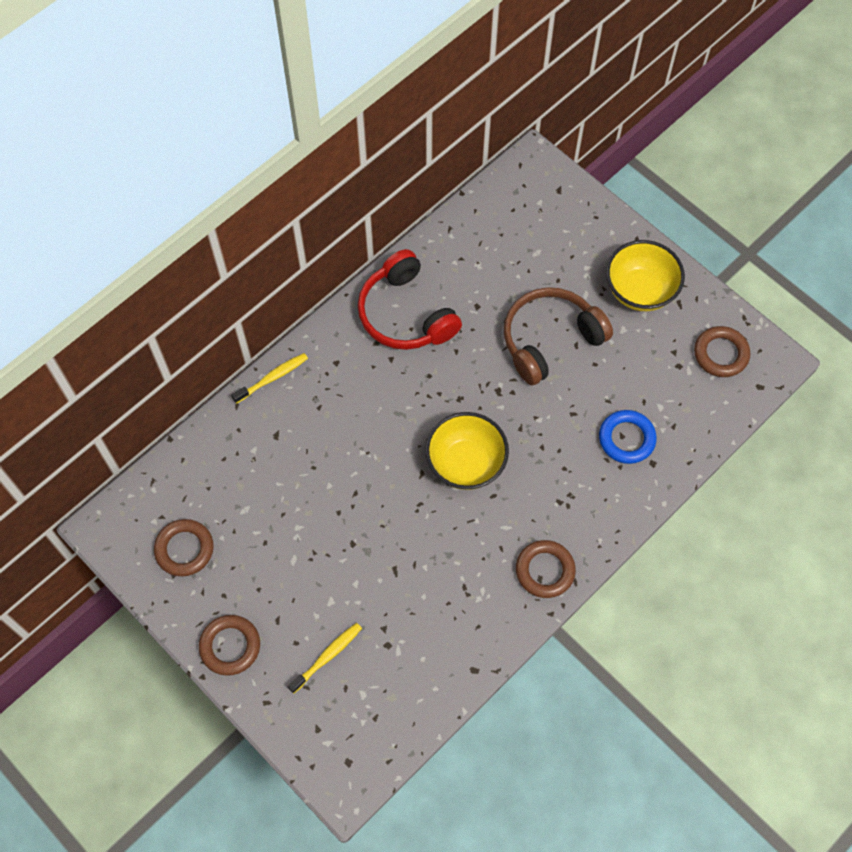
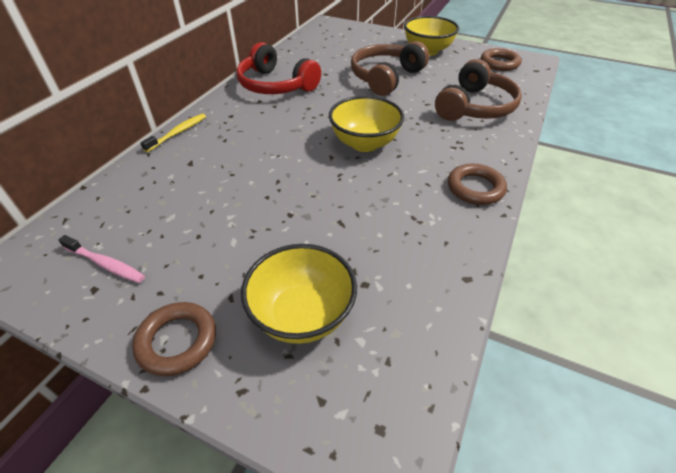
camera: 20 degrees left, 20 degrees down
brown ring [154,519,214,576] -> pink toothbrush [58,235,145,283]
yellow toothbrush [288,623,362,693] -> yellow bowl [241,244,357,344]
blue ring [599,410,657,464] -> brown headphones [435,59,522,121]

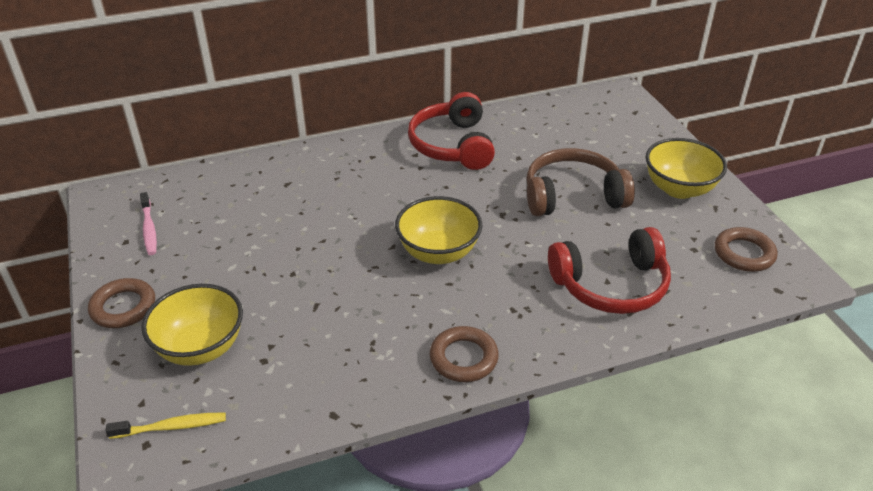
camera: 45 degrees right, 5 degrees down
yellow toothbrush [140,114,206,152] -> yellow toothbrush moved to [106,412,226,439]
brown headphones [435,59,522,121] -> red headphones [548,227,671,314]

